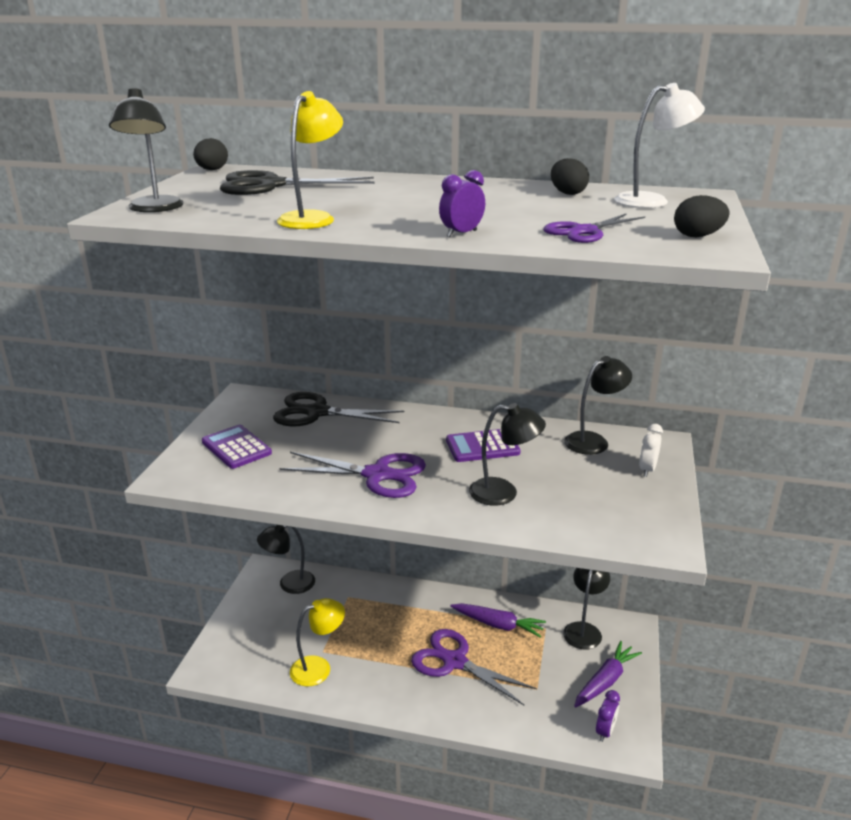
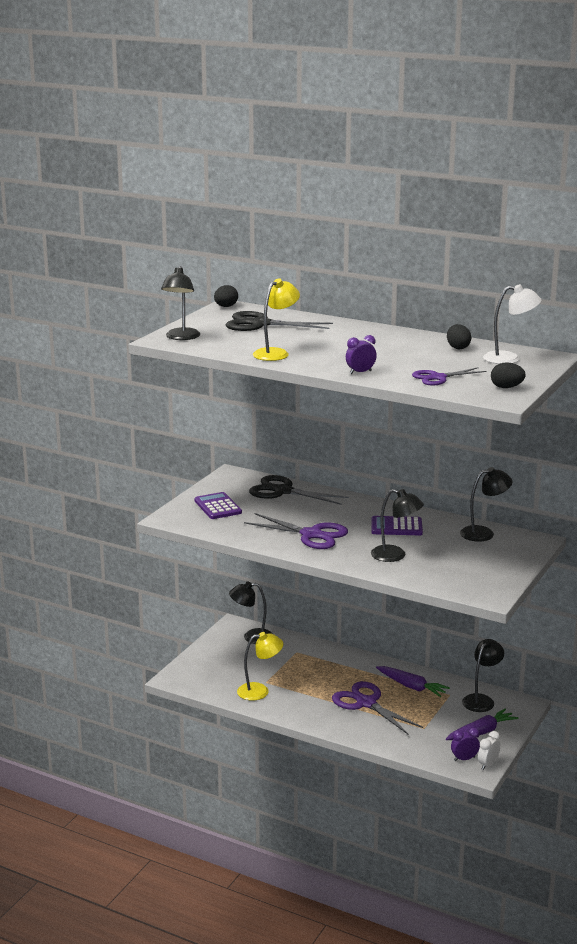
camera: 15 degrees right, 5 degrees down
purple clock [596,690,620,742] -> purple clock turned 150 degrees counterclockwise [451,728,480,761]
white clock [639,424,663,477] -> white clock moved to [478,731,500,770]

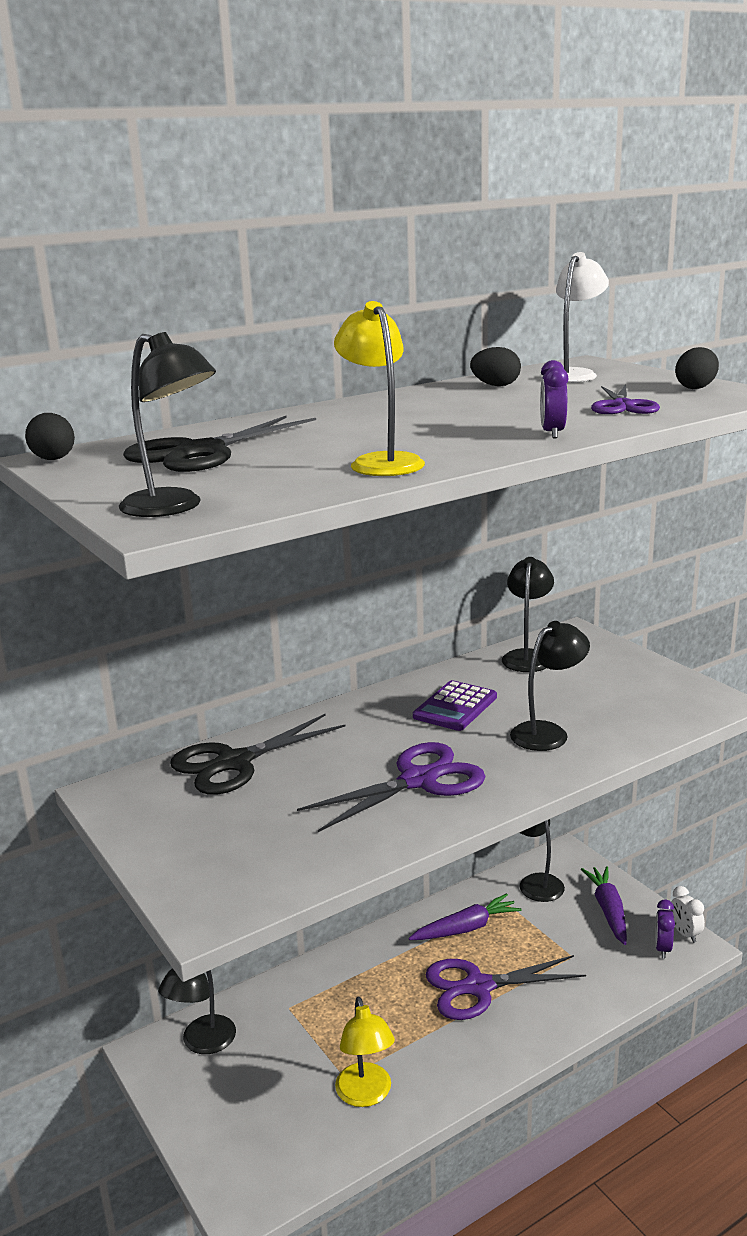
camera: 60 degrees left, 0 degrees up
purple calculator [194,492,242,519] -> none
yellow lamp [237,632,283,701] -> yellow lamp turned 150 degrees clockwise [335,997,395,1107]

